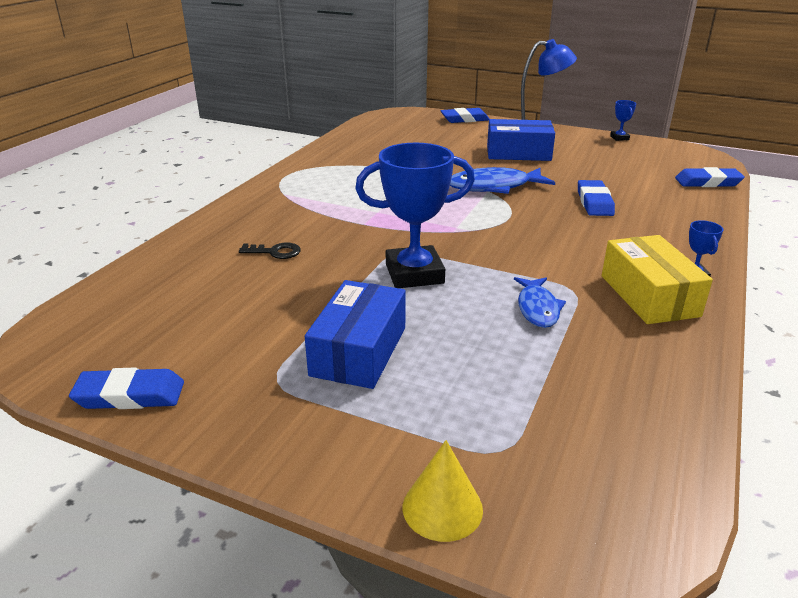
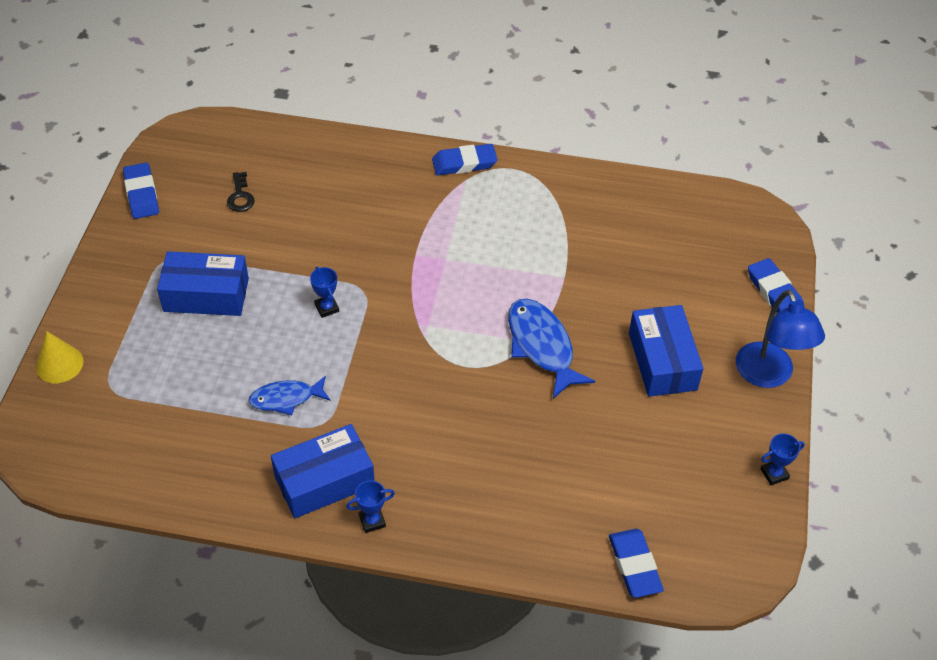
camera: 75 degrees right, 20 degrees up
black key [239,243,301,259] -> black key moved to [227,172,255,212]
blue trophy [355,143,475,288] -> blue trophy [310,267,339,318], size x0.43
blue eraser [578,180,615,216] -> blue eraser moved to [432,144,498,175]
yellow box [602,235,713,324] -> blue box [271,424,375,518]

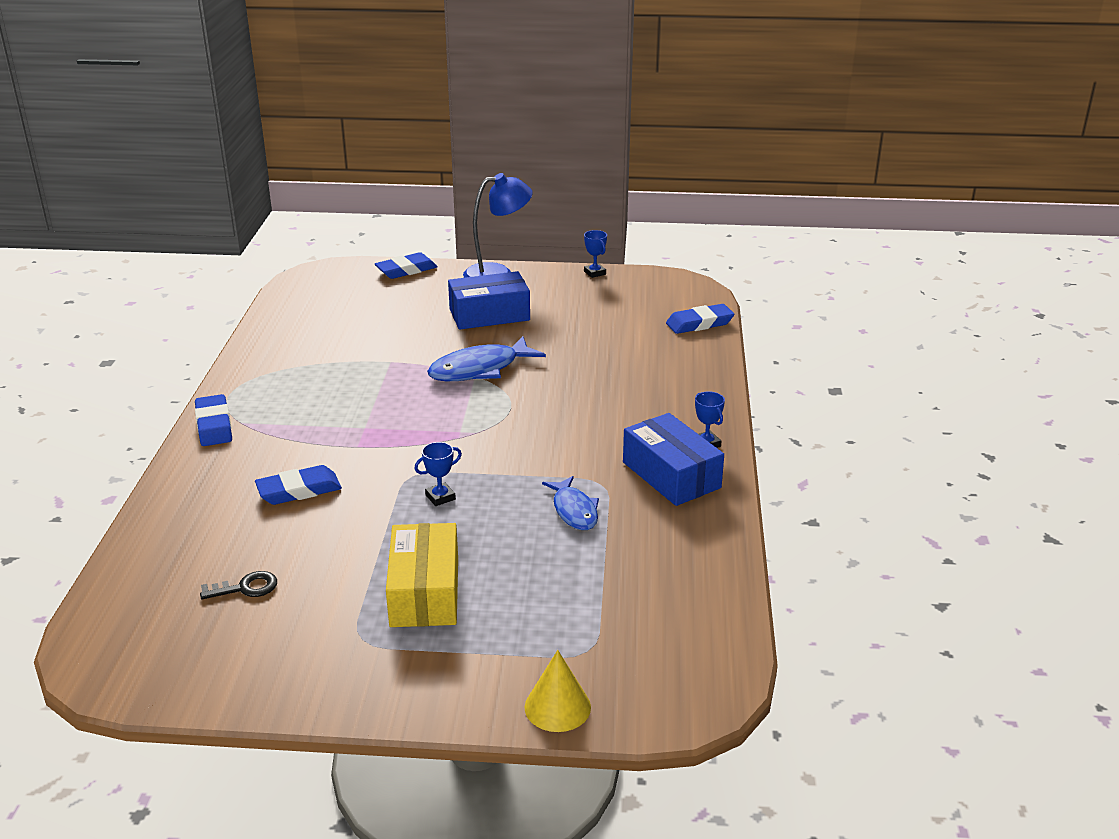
camera: 95 degrees left, 20 degrees down
blue eraser [123,163,159,219] -> blue eraser moved to [255,465,342,505]
blue box [157,251,249,316] -> yellow box [386,523,458,627]

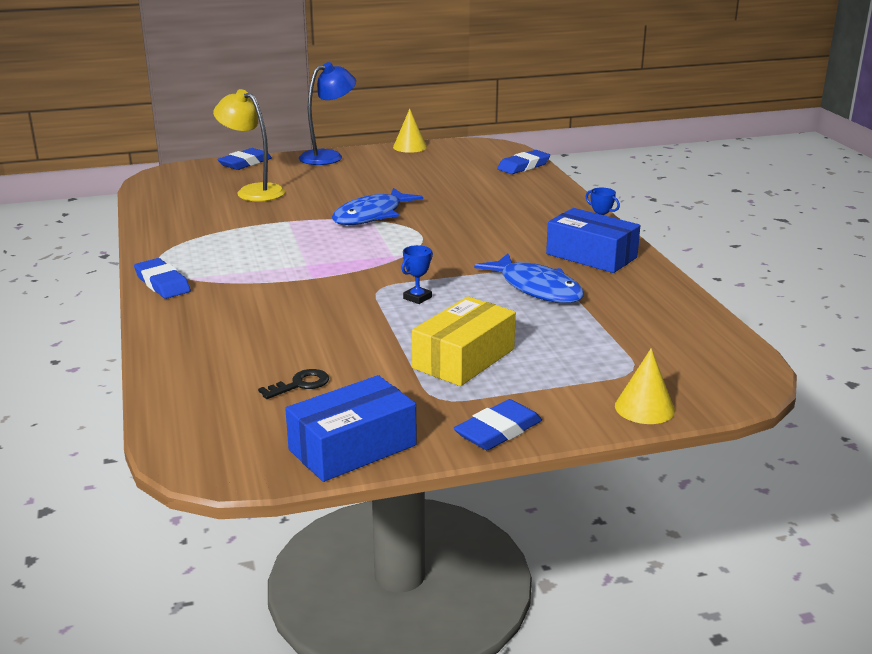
camera: 20 degrees left, 5 degrees down
blue eraser [255,465,342,505] -> blue eraser moved to [454,399,542,450]
yellow box [386,523,458,627] -> yellow box turned 60 degrees clockwise [412,296,516,386]
blue box [448,271,530,330] -> blue box moved to [285,375,417,482]
blue fish [542,476,599,530] -> blue fish [474,254,584,303], size x1.58
blue trophy [584,230,607,278] -> yellow cone [393,109,427,153]
none -> yellow lamp [213,89,285,202]

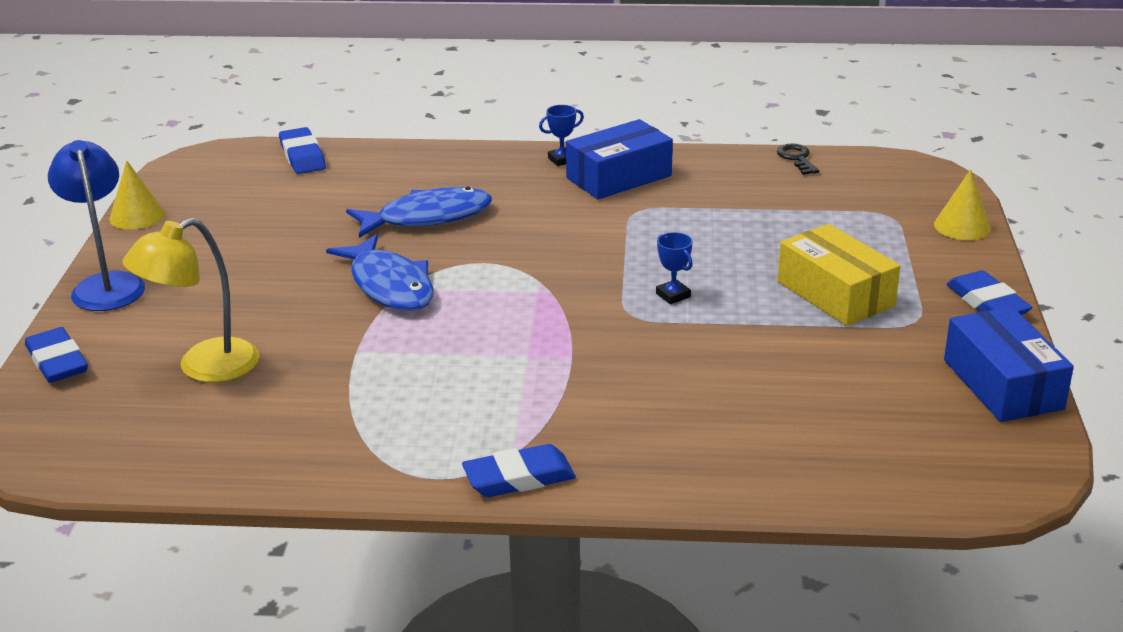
camera: 70 degrees left, 5 degrees up
black key [258,369,329,399] -> black key moved to [777,144,819,175]
blue fish [474,254,584,303] -> blue fish moved to [346,187,492,238]

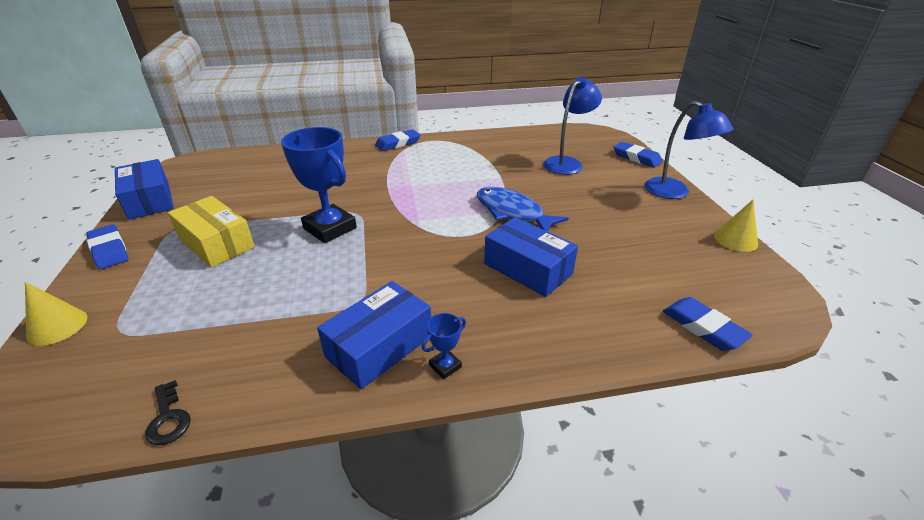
camera: 165 degrees right, 5 degrees up
yellow lamp [122,218,260,382] -> blue lamp [543,77,602,175]
blue fish [346,187,492,238] -> blue box [484,217,578,297]
blue trophy [656,232,693,304] -> blue trophy [281,127,357,243], size x2.31

